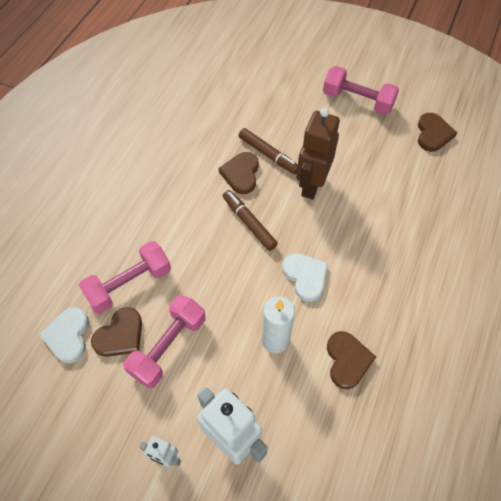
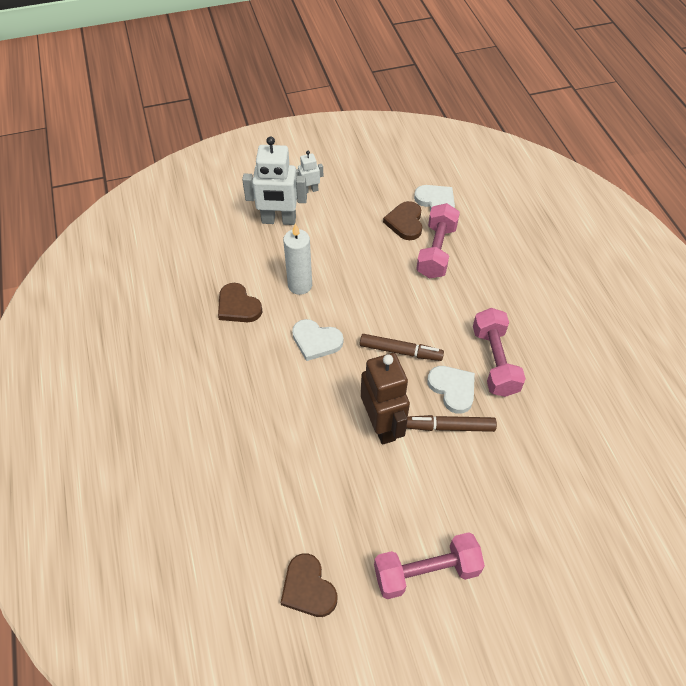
camera: 140 degrees right, 5 degrees down
pink dumbbell [123,295,205,389] -> pink dumbbell moved to [473,308,526,397]
brown heart [219,152,259,194] -> white heart [427,366,475,414]

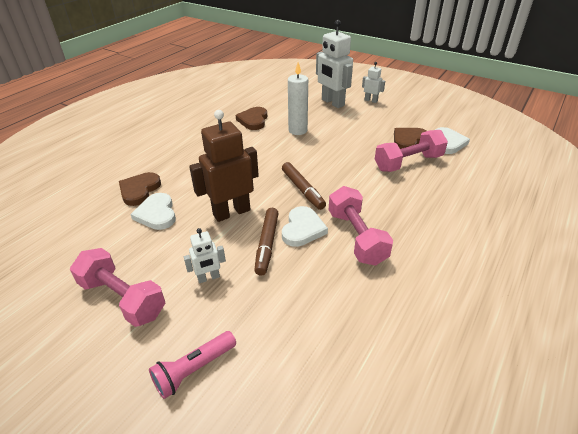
camera: 50 degrees right, 15 degrees down
brown heart [281,553,337,617] -> brown heart moved to [119,172,161,206]
white heart [292,319,343,361] -> white heart moved to [130,193,176,230]
brown robot [361,353,410,445] -> brown robot turned 150 degrees counterclockwise [189,110,259,222]
brown marker [406,415,497,432] -> brown marker turned 135 degrees counterclockwise [254,208,279,276]
pink dumbbell [473,308,526,397] -> pink dumbbell turned 60 degrees counterclockwise [329,186,393,266]
none -> pink flashlight [149,331,236,399]
none -> white robot [184,228,226,283]

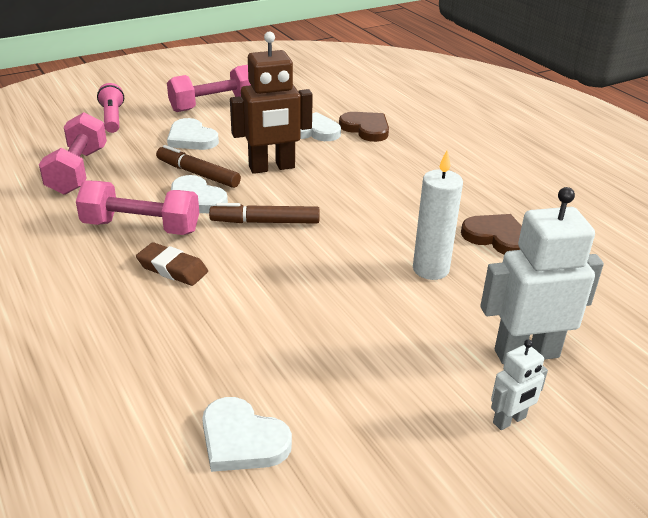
camera: 115 degrees right, 5 degrees down
white robot [184,228,226,283] -> white heart [167,118,219,150]
brown robot [189,110,259,222] -> brown robot turned 75 degrees clockwise [230,31,313,174]
pink dumbbell [375,130,448,172] -> pink dumbbell moved to [39,112,107,195]
brown heart [394,128,426,149] -> none
none -> brown eraser [136,242,208,286]

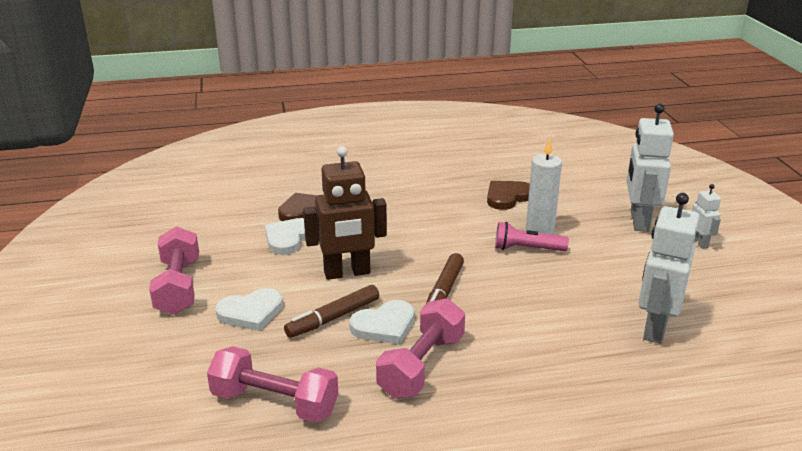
camera: 70 degrees left, 5 degrees down
pink flashlight [97,83,124,133] -> pink flashlight moved to [495,222,569,251]
brown eraser [136,242,208,286] -> none
white heart [202,397,292,472] -> none
brown robot [230,31,313,174] -> brown robot turned 75 degrees clockwise [303,146,387,280]
none -> white robot [639,193,700,344]

